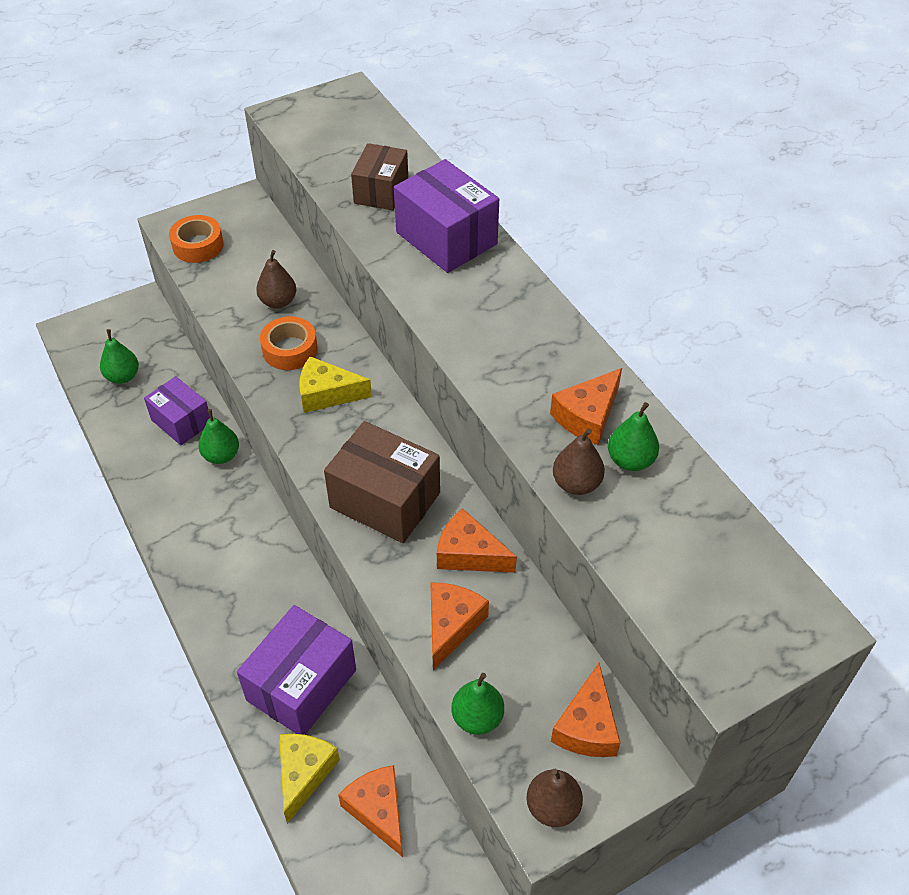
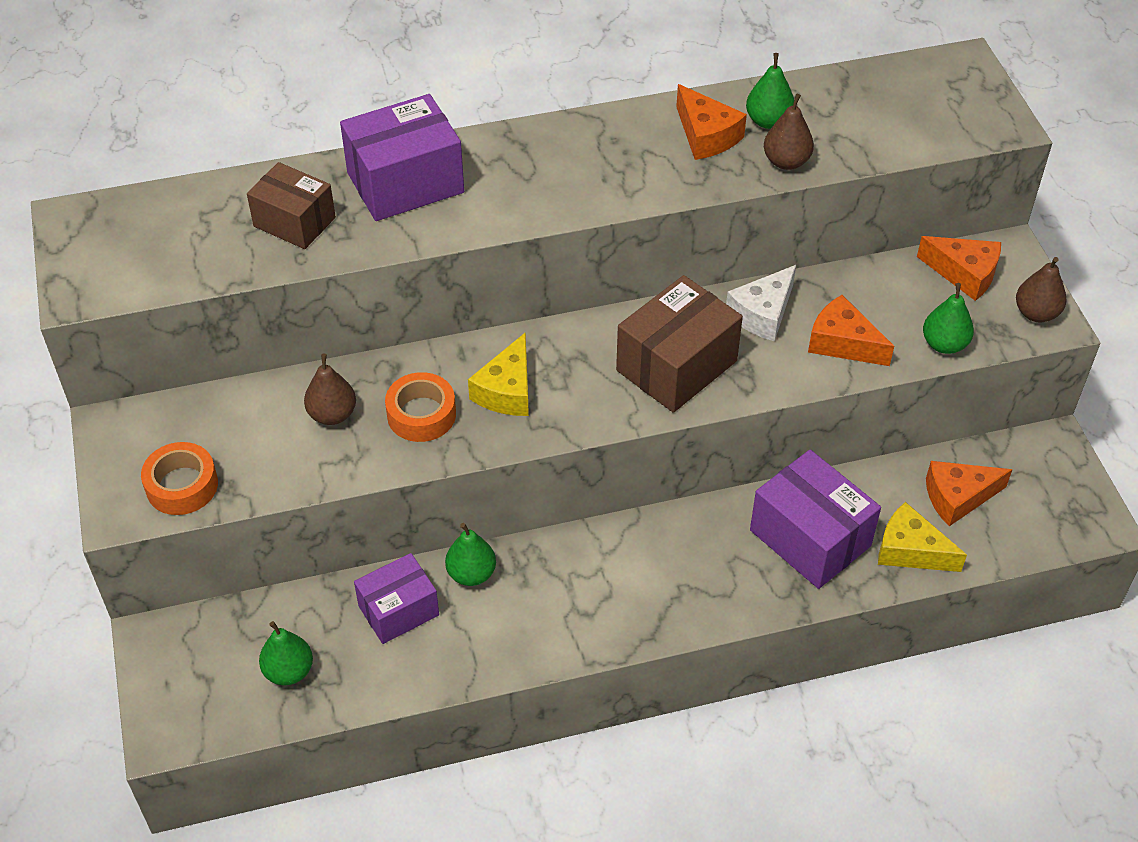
camera: 75 degrees left, 0 degrees up
orange cheese [437,508,517,573] -> white cheese [726,265,796,341]

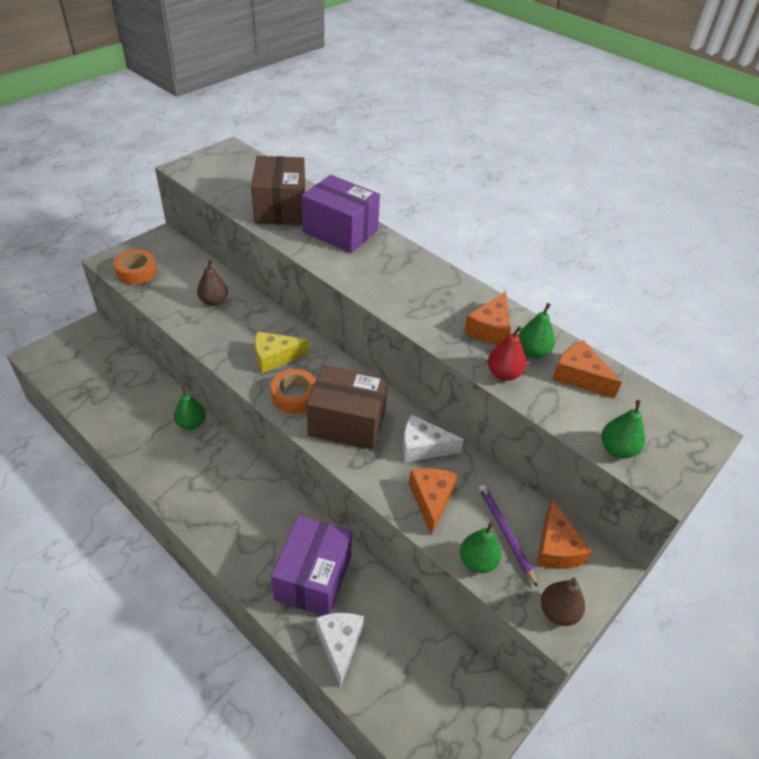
camera: 55 degrees right, 5 degrees down
brown box [247,162,336,249] -> brown box [251,156,305,225], size x1.52
green pear [259,621,313,685] -> green pear moved to [602,400,645,458]
purple box [354,553,439,644] -> none
orange tape [385,372,456,442] -> orange tape moved to [271,369,316,414]
brown pear [764,94,814,170] -> red pear [488,326,526,381]
yellow cheese [878,502,967,572] -> white cheese [315,613,364,687]
orange cheese [926,461,1013,526] -> orange cheese moved to [552,340,622,398]
none -> purple pencil [479,485,538,587]

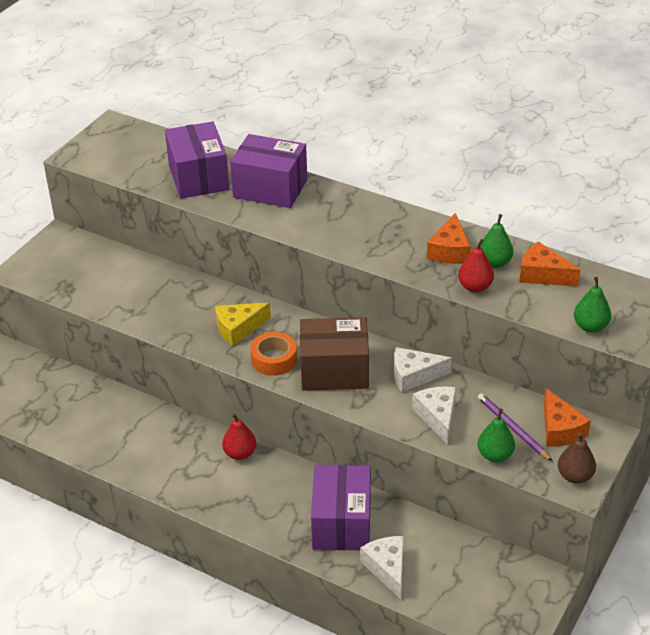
camera: 10 degrees left, 5 degrees down
orange tape [114,250,157,285] -> none
green pear [174,386,206,430] -> none
brown pear [197,259,228,306] -> none
brown box [251,156,305,225] -> purple box [165,121,229,199]
orange cheese [409,468,458,536] -> white cheese [412,387,456,445]
none -> red pear [222,413,256,460]

